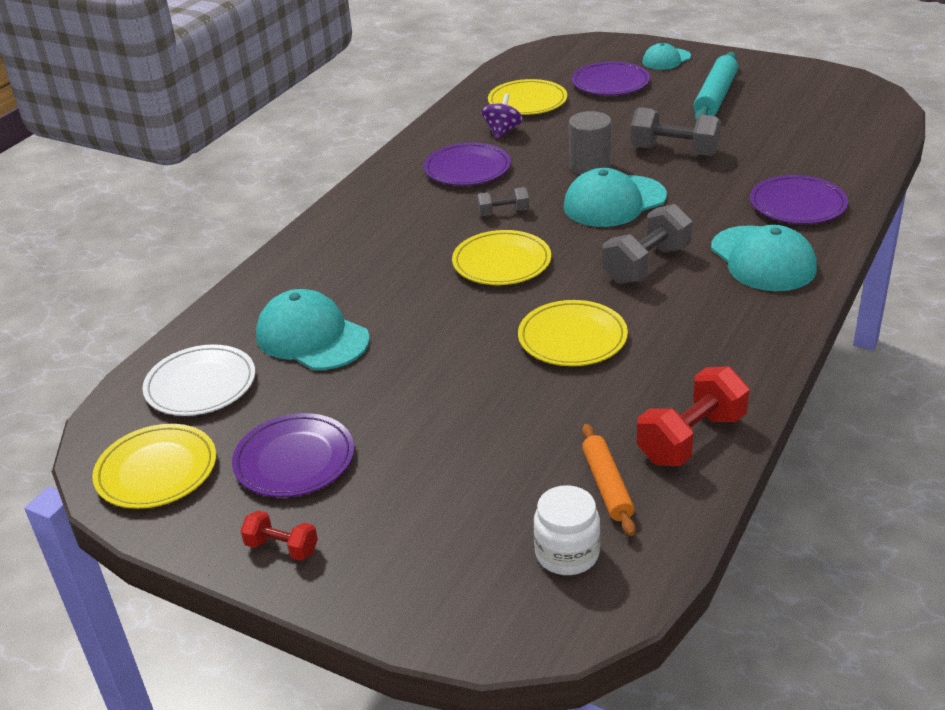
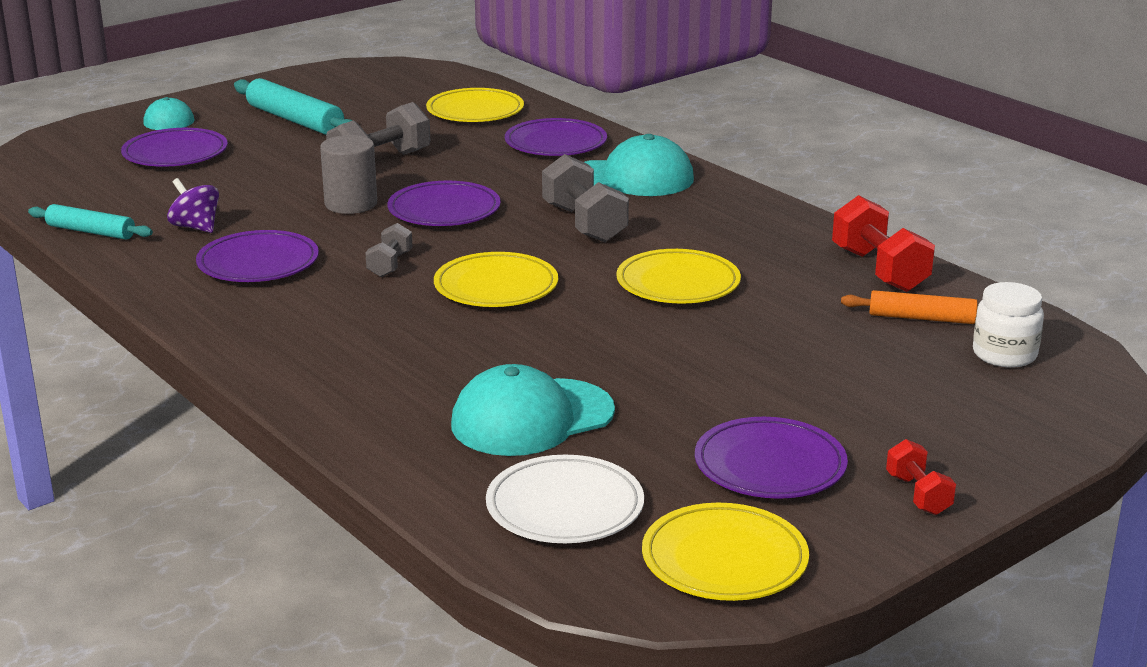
camera: 70 degrees left, 10 degrees down
red dumbbell [241,511,318,561] -> red dumbbell turned 60 degrees counterclockwise [886,439,956,515]
yellow plate [488,79,567,115] -> yellow plate moved to [426,88,524,122]
turquoise cap [563,168,667,227] -> purple plate [388,181,501,226]
none -> turquoise rolling pin [28,204,153,240]

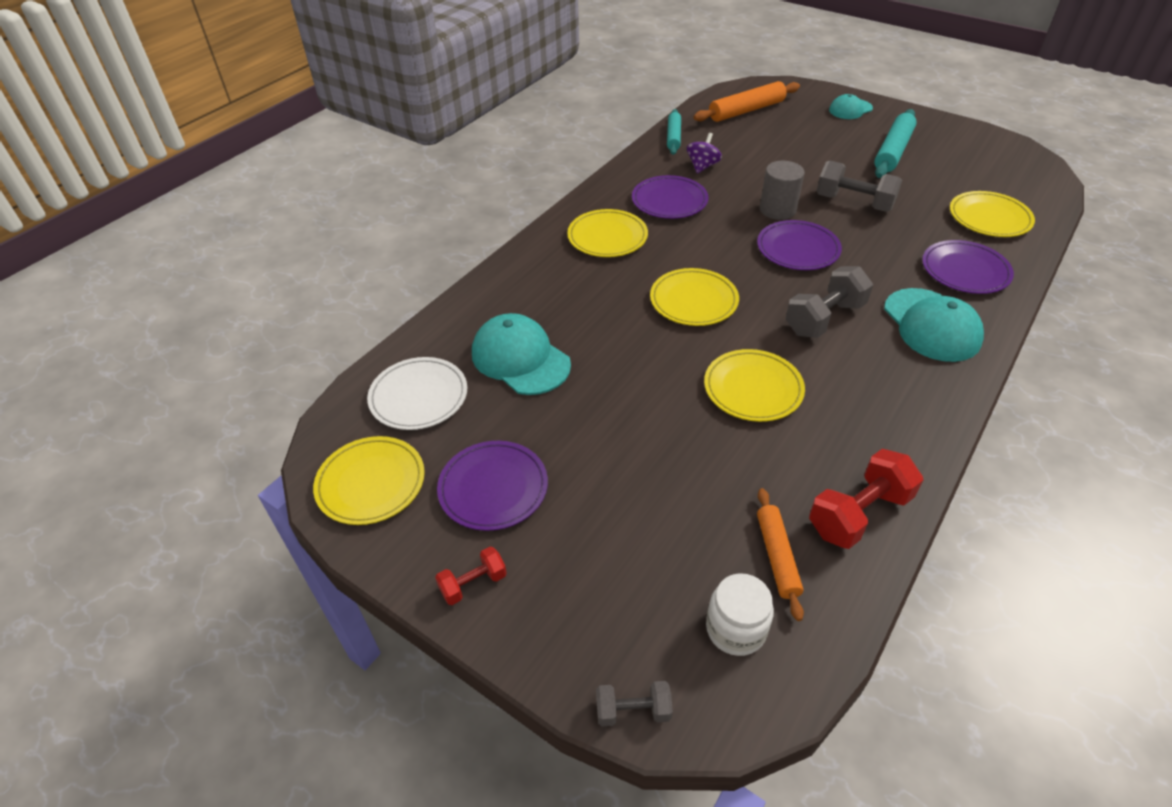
camera: 75 degrees right, 20 degrees up
purple plate [121,128,228,167] -> none
grey dumbbell [365,223,413,277] -> grey dumbbell moved to [596,681,673,727]
none -> yellow plate [567,209,648,257]
none -> orange rolling pin [694,81,800,122]

